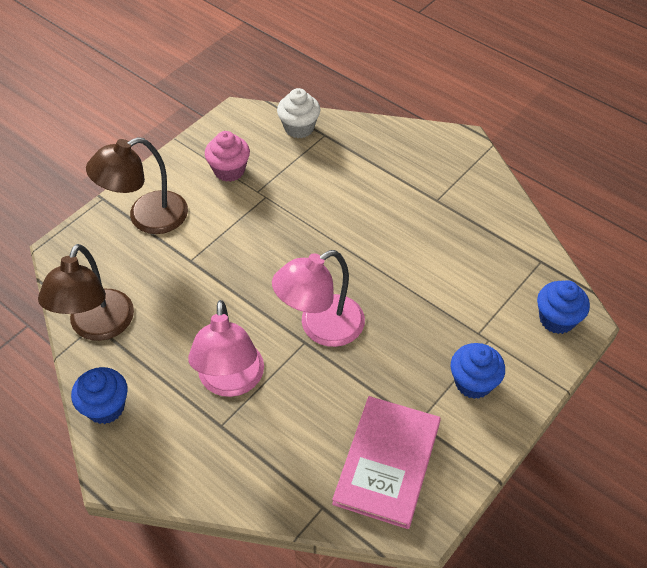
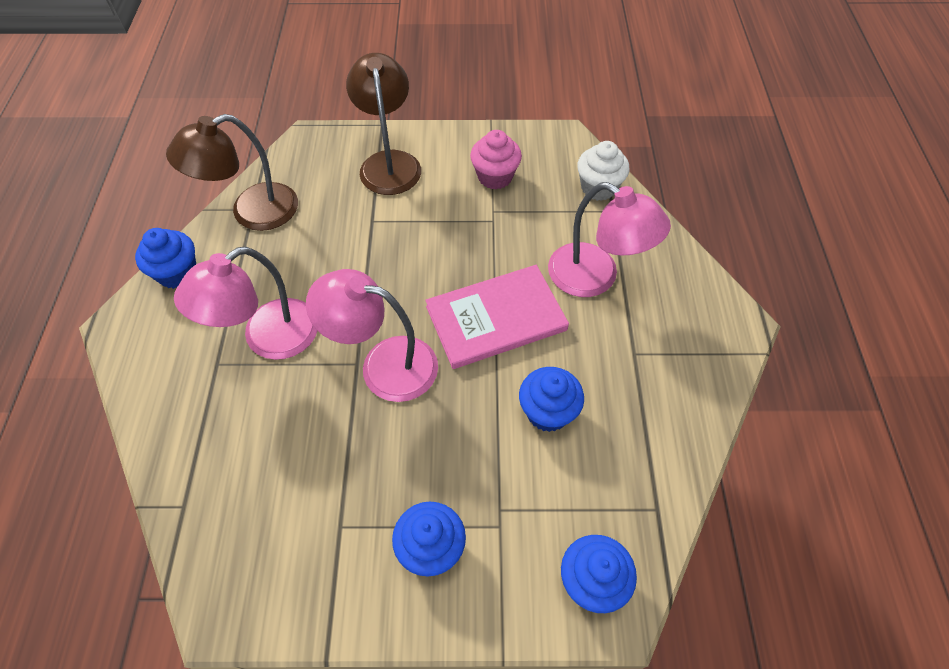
camera: 50 degrees right, 5 degrees up
brown lamp [86,137,188,234] -> brown lamp turned 60 degrees clockwise [346,53,421,195]
pink book [332,396,441,529] -> pink book moved to [425,265,569,369]
none -> blue cupcake [519,367,584,432]
none -> pink lamp [548,182,671,297]

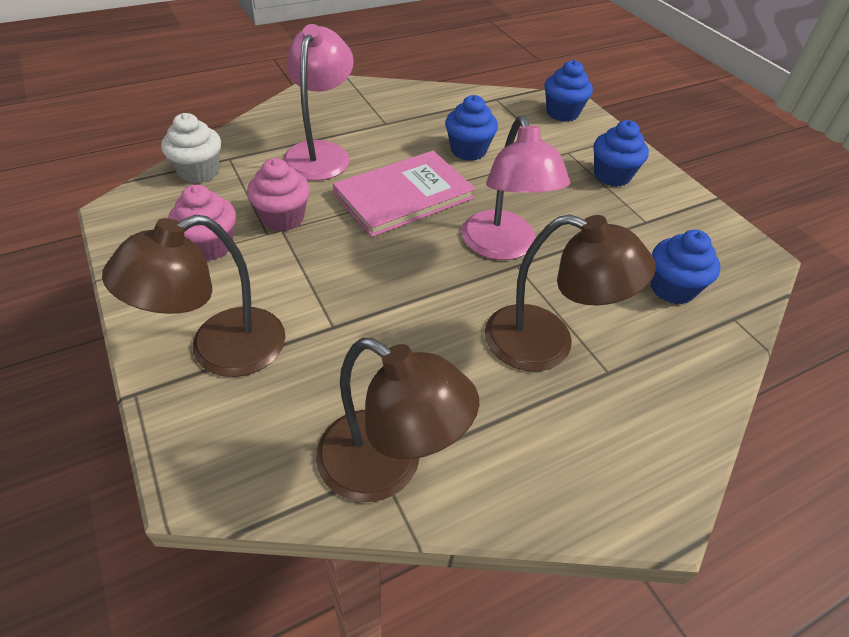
camera: 120 degrees left, 10 degrees down
blue cupcake [135,228,196,289] -> blue cupcake moved to [650,230,721,304]
pink lamp [174,246,317,360] -> brown lamp [485,214,656,371]
pink book [425,265,569,369] -> pink book turned 75 degrees counterclockwise [333,151,476,237]
none -> pink cupcake [247,158,310,231]

